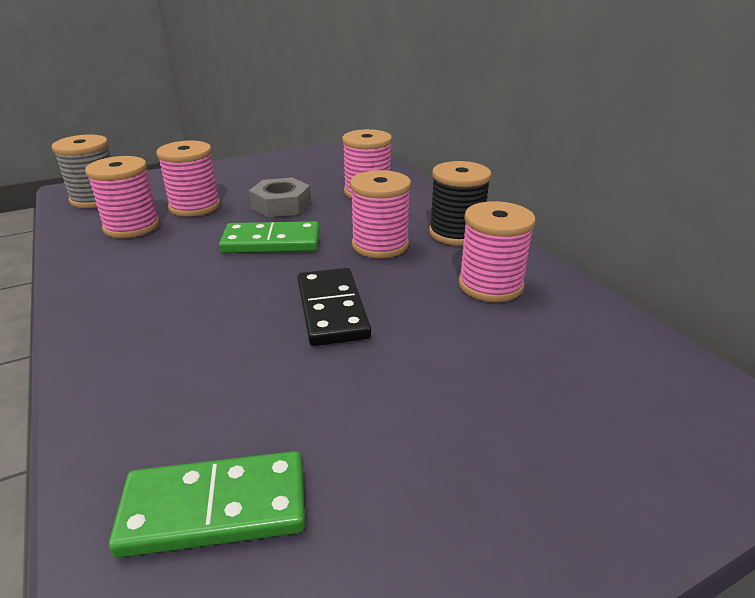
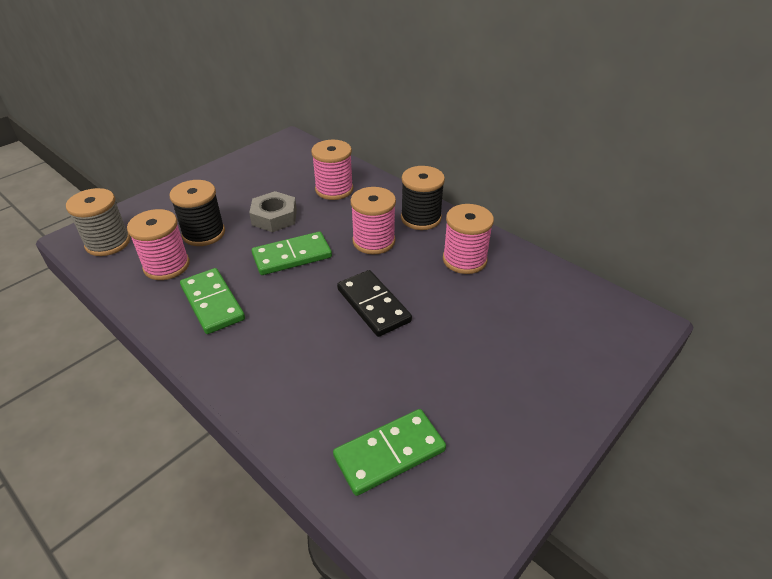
camera: 20 degrees left, 10 degrees up
pink spool [156,141,220,217] -> black spool [170,180,225,246]
none -> green domino [180,268,245,334]

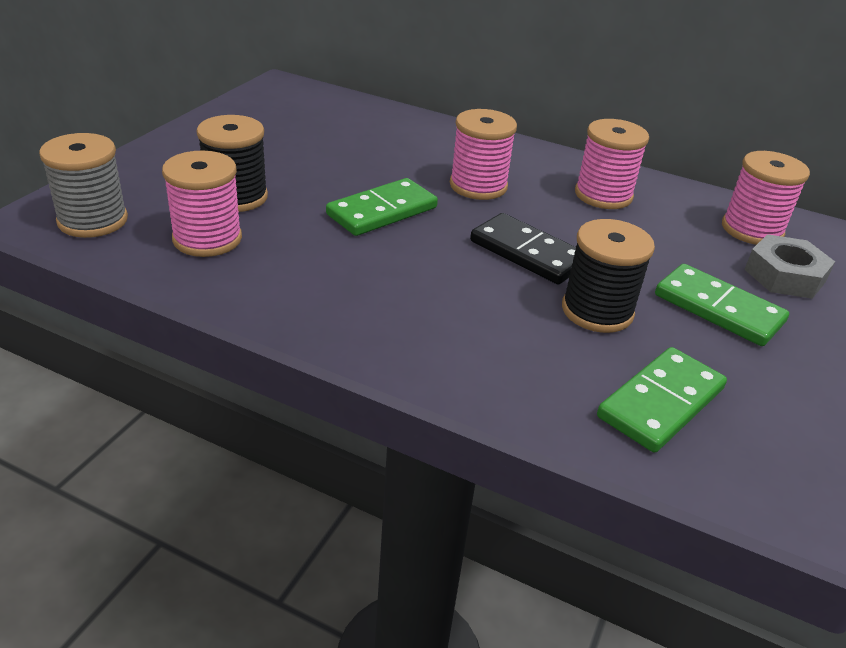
camera: 20 degrees left, 5 degrees down
green domino [180,268,245,334] -> green domino moved to [655,264,789,346]
grey nut [249,191,297,232] -> grey nut moved to [744,234,835,299]
pink spool [311,140,353,200] -> pink spool moved to [722,151,810,245]
black spool [401,166,445,230] -> black spool moved to [562,219,655,333]

